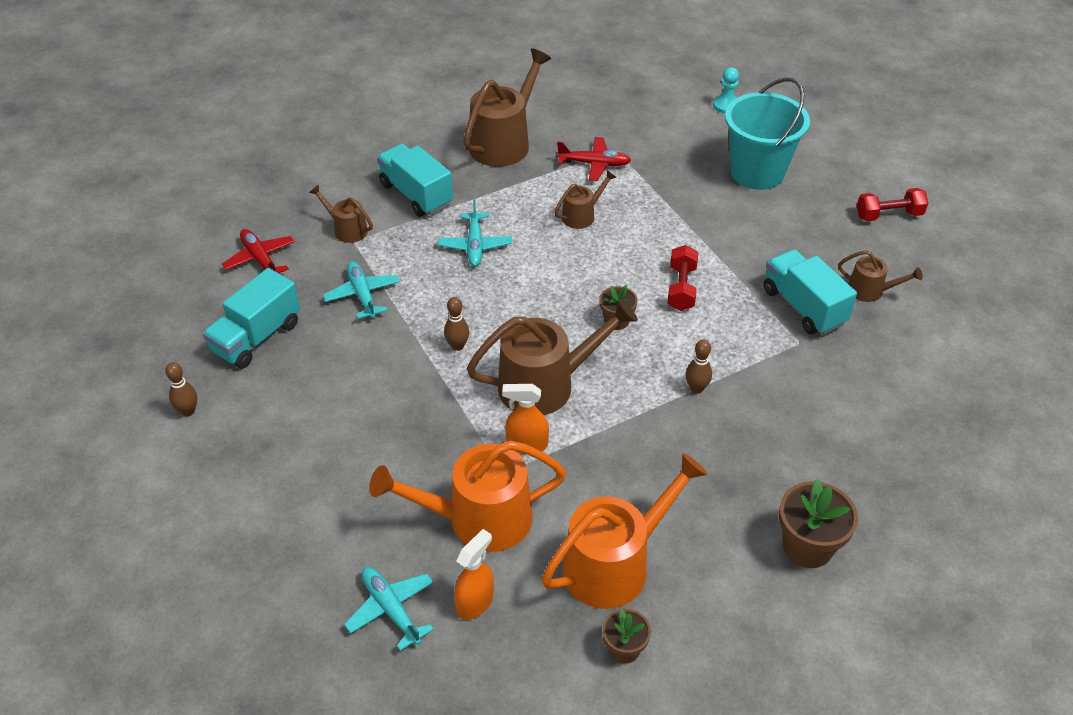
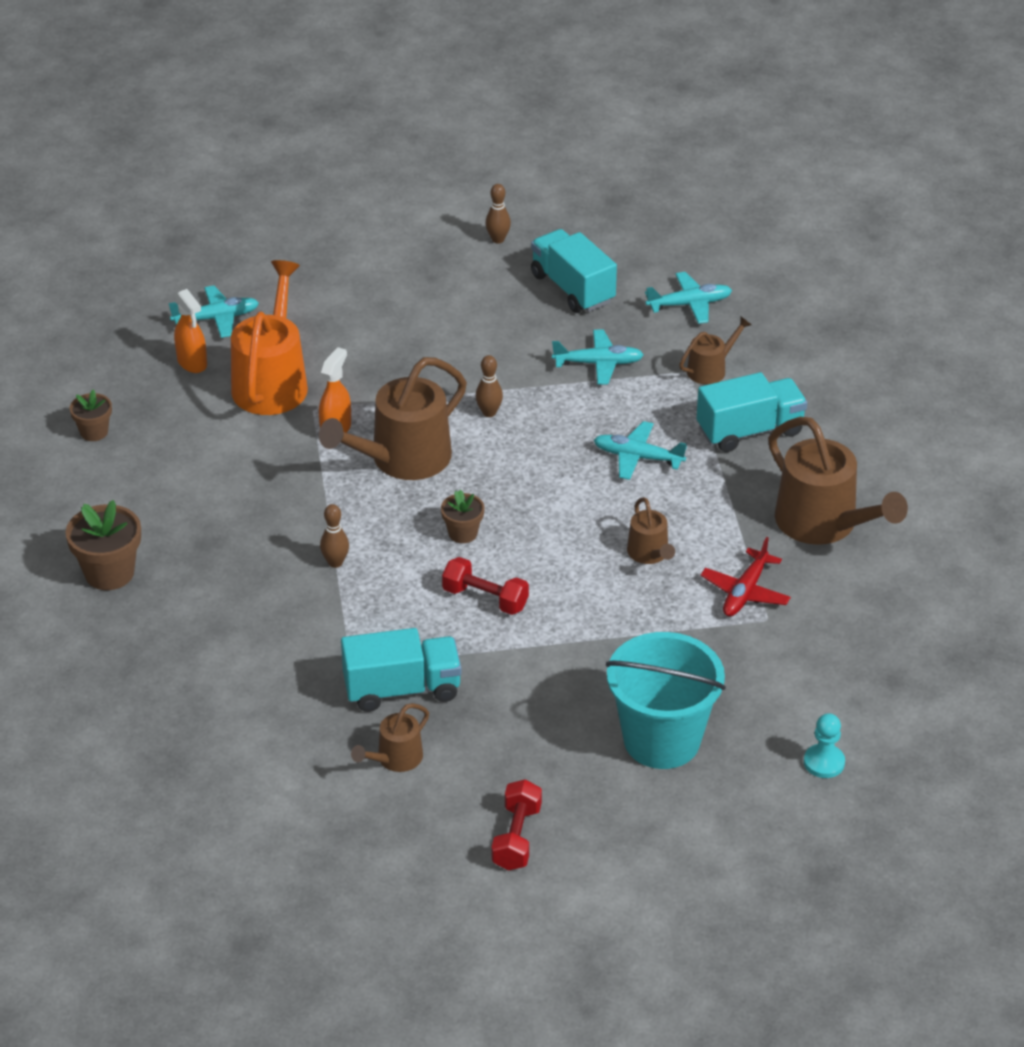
camera: 110 degrees right, 5 degrees down
red plane [222,229,295,273] -> turquoise plane [645,272,732,324]
brown watering can [466,299,638,415] -> brown watering can turned 45 degrees clockwise [319,357,467,480]
orange watering can [541,453,708,609] -> none

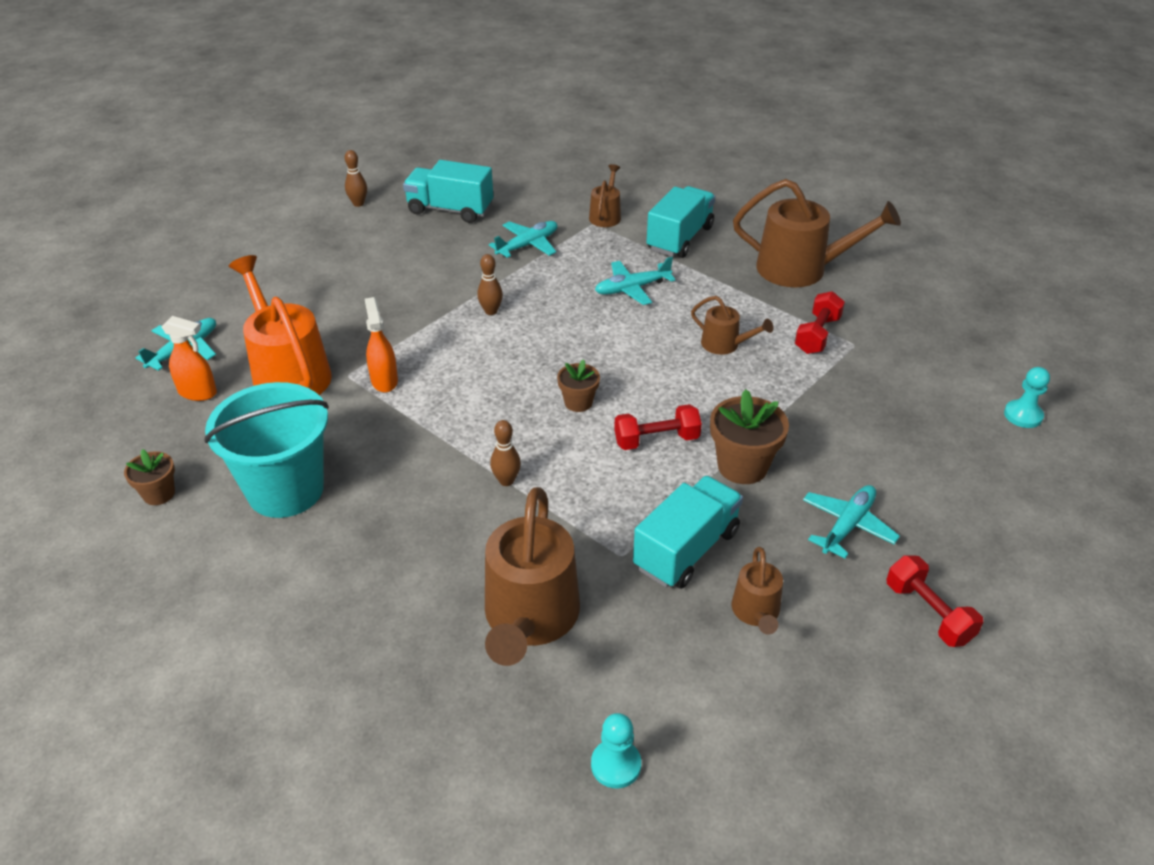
camera: 40 degrees left, 0 degrees up
brown flower pot [66,500,141,590] -> brown flower pot moved to [710,389,789,484]
brown watering can [319,357,467,480] -> brown watering can moved to [485,487,580,666]
turquoise bucket [606,632,726,769] -> turquoise bucket moved to [204,382,329,518]
turquoise plane [645,272,732,324] -> turquoise plane moved to [803,485,900,558]
red plane [700,537,791,616] -> red dumbbell [795,291,845,354]
none -> turquoise pawn [591,713,641,789]

